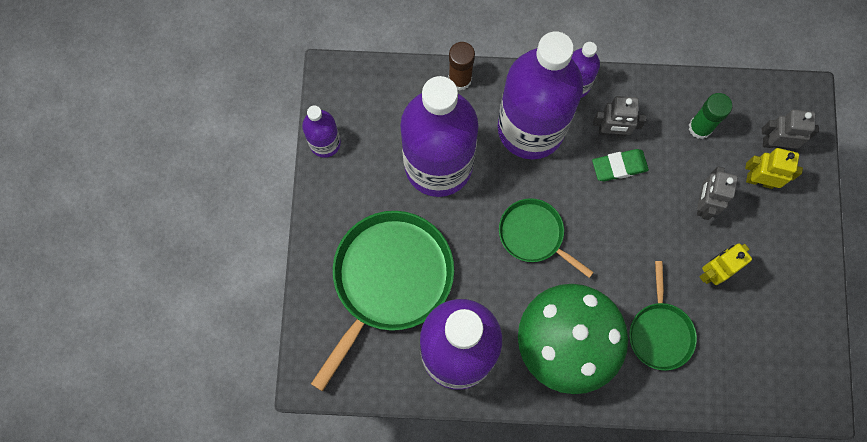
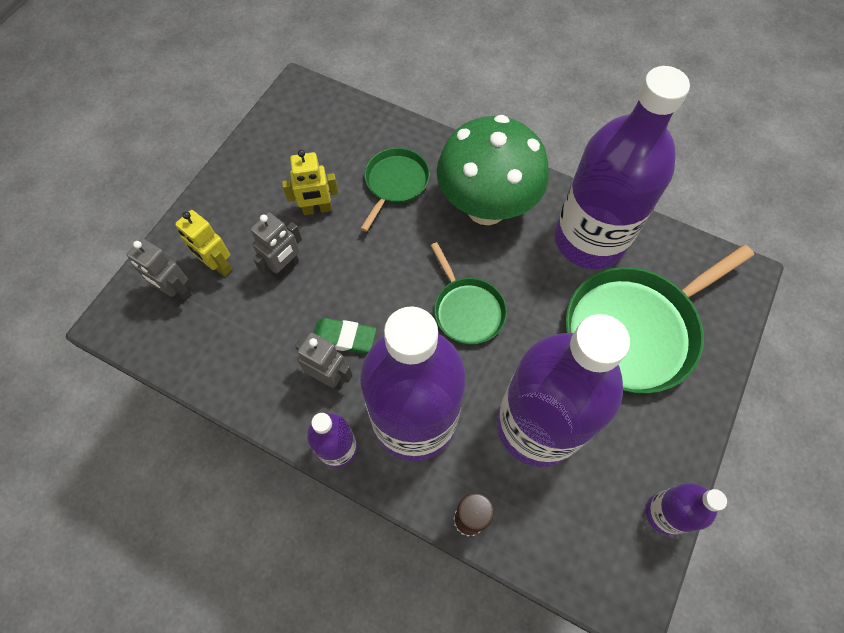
camera: 155 degrees left, 10 degrees down
green glue stick [689,93,732,139] -> none

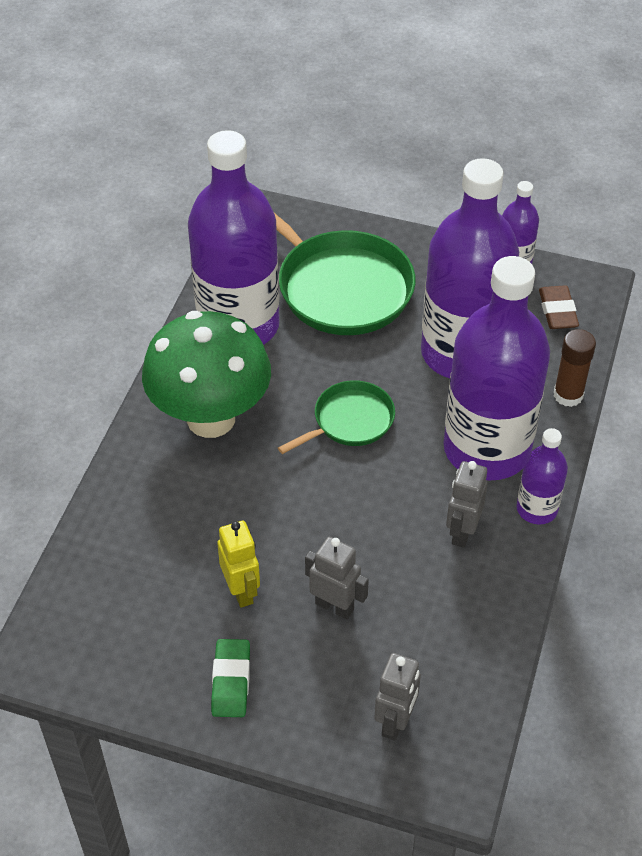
camera: 100 degrees left, 15 degrees down
yellow robot [175,210,232,277] -> none
green eraser [314,318,376,354] -> green eraser moved to [211,639,250,717]
green pan [360,148,430,232] -> none
none -> brown eraser [539,285,579,329]

